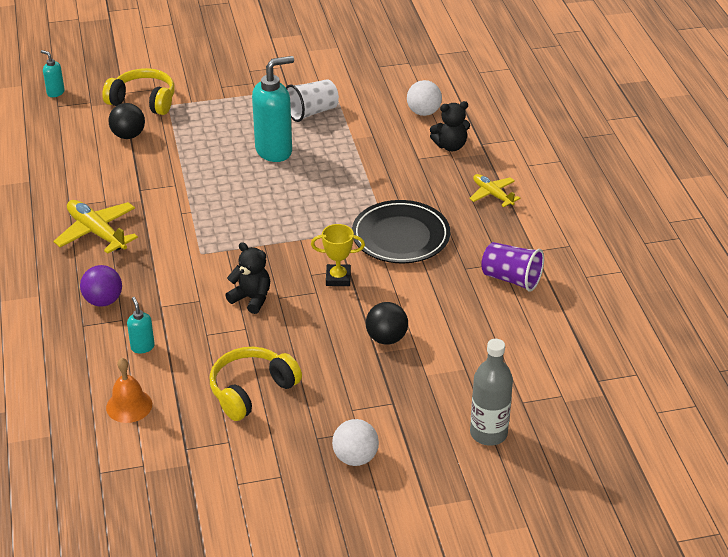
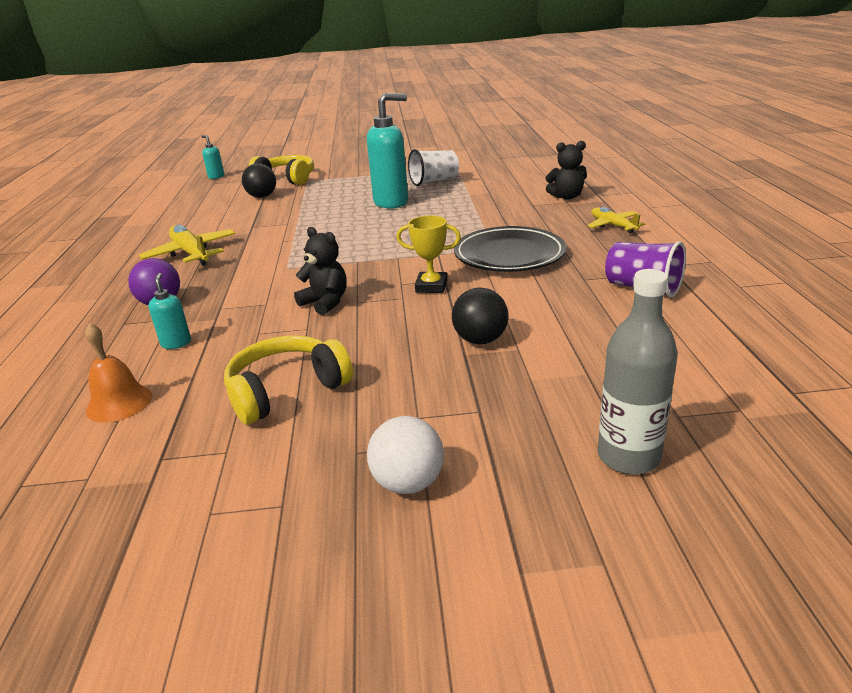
camera: 10 degrees right, 10 degrees down
white ball [407,80,442,116] -> none

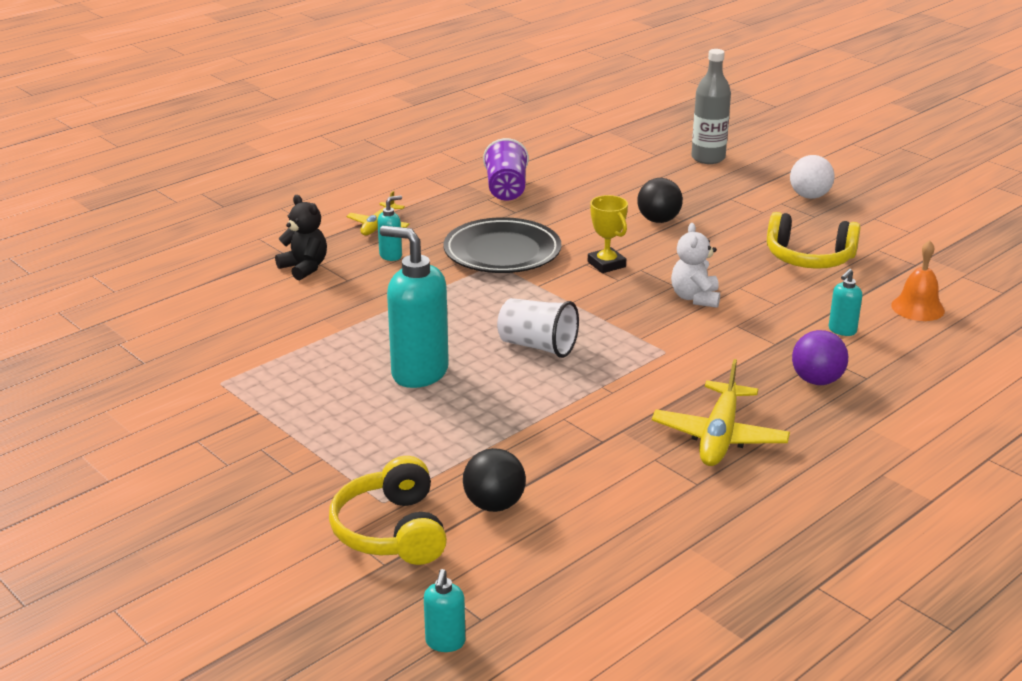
camera: 130 degrees left, 0 degrees up
black teddy bear [294,227,347,315] -> white teddy bear [671,223,720,308]
white cup [408,149,459,186] -> white cup moved to [497,298,579,358]
none -> turquoise soap dispenser [377,195,402,261]

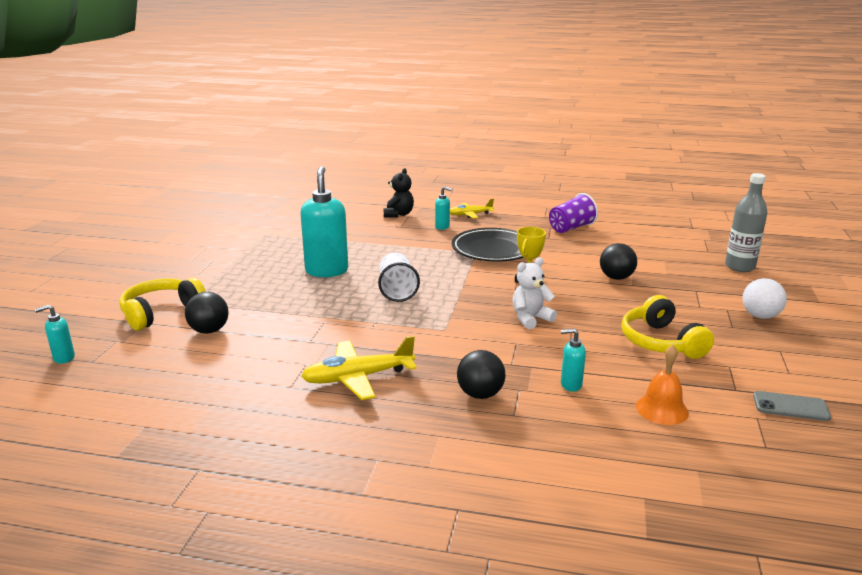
camera: 55 degrees right, 5 degrees down
purple ball [792,330,848,385] -> black ball [457,350,505,399]
none -> grey phone [753,391,831,421]

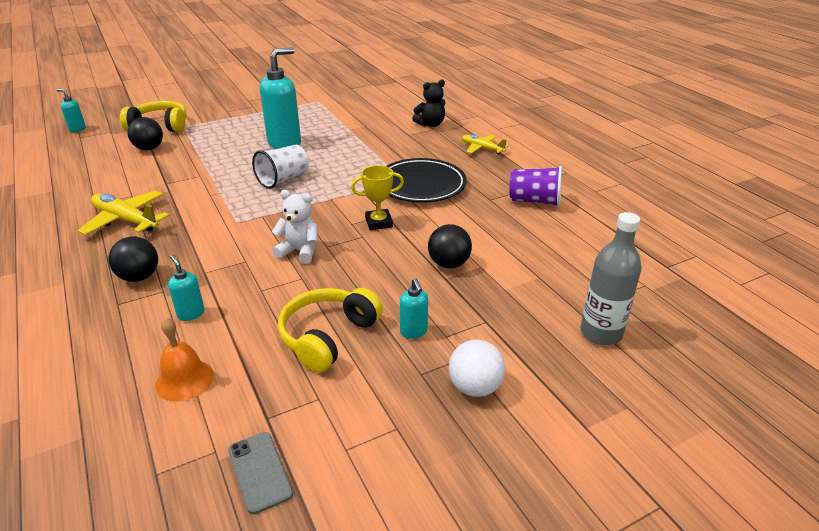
camera: 50 degrees right, 10 degrees up
turquoise soap dispenser [435,187,453,230] -> turquoise soap dispenser moved to [400,278,428,339]

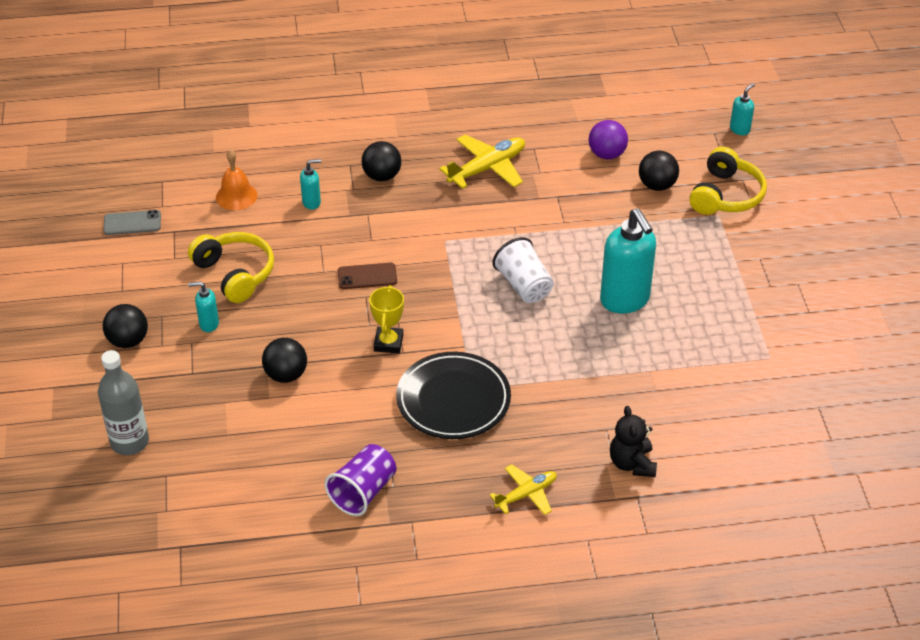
camera: 110 degrees right, 10 degrees up
white teddy bear [272,190,318,264] -> brown phone [338,263,397,289]
white ball [449,340,505,397] -> black ball [103,304,148,348]
none -> purple ball [589,120,628,159]

